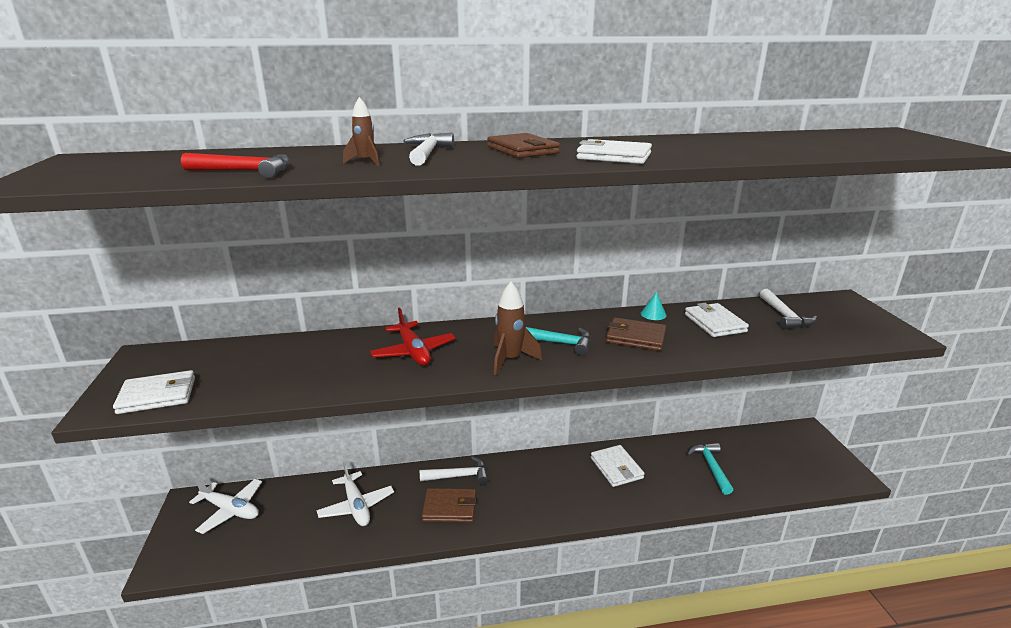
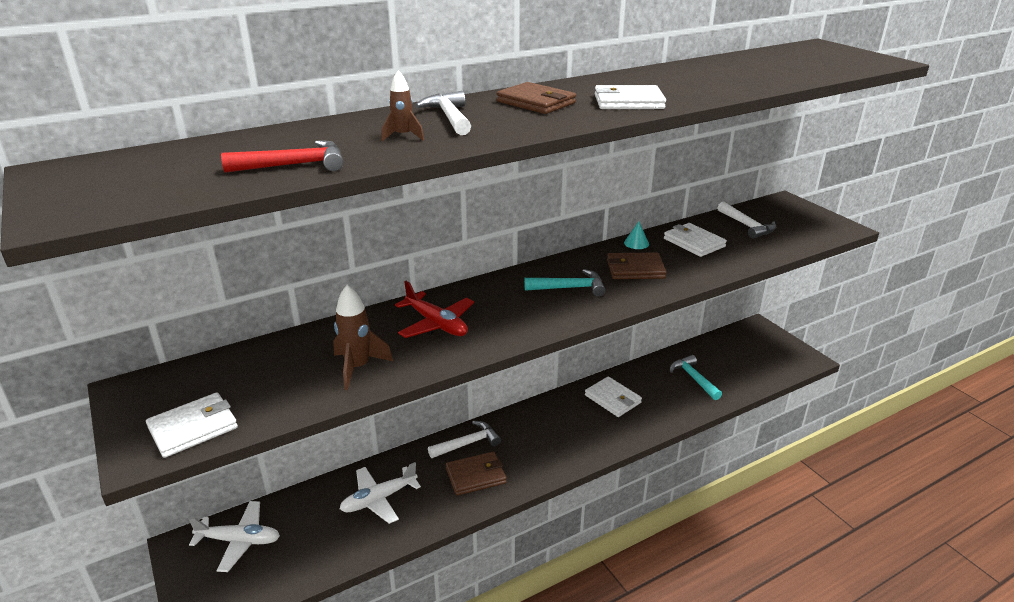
camera: 20 degrees left, 5 degrees up
white plane [316,462,394,526] -> white plane turned 105 degrees clockwise [340,462,421,524]
brown rocket [494,281,542,375] -> brown rocket moved to [333,285,393,390]

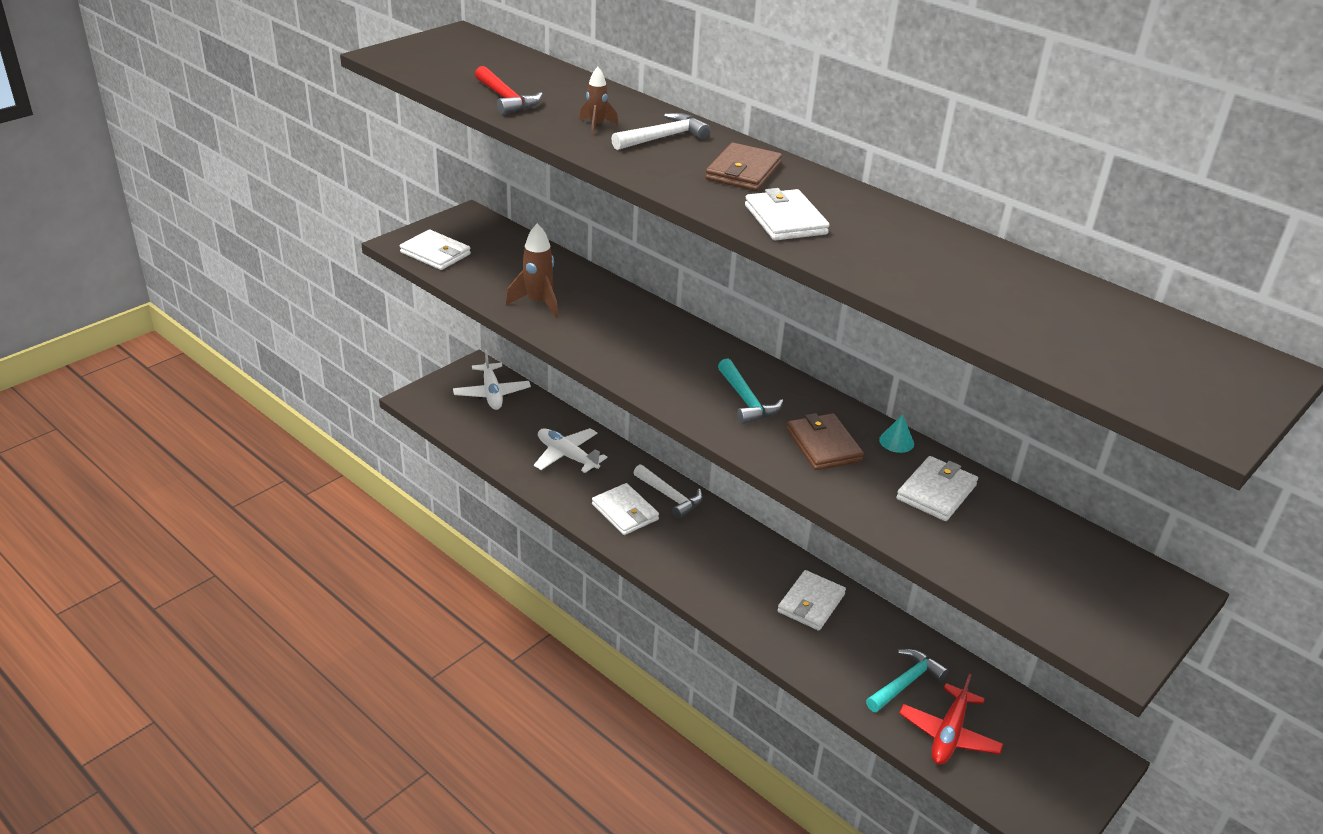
camera: 70 degrees right, 5 degrees up
red plane [395,281,474,338] -> red plane moved to [899,674,1003,765]
brown wallet [446,452,507,496] -> white wallet [592,483,659,535]
white hammer [717,202,776,239] -> none

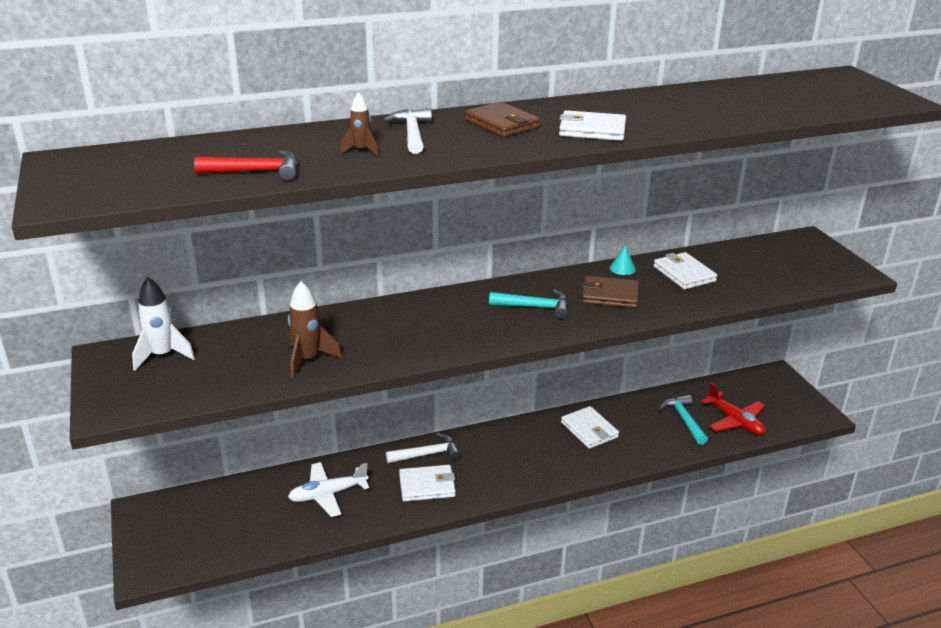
camera: 60 degrees left, 5 degrees down
white wallet [400,230,471,270] -> none
white plane [453,350,531,410] -> none
none -> white rocket [132,277,195,371]

